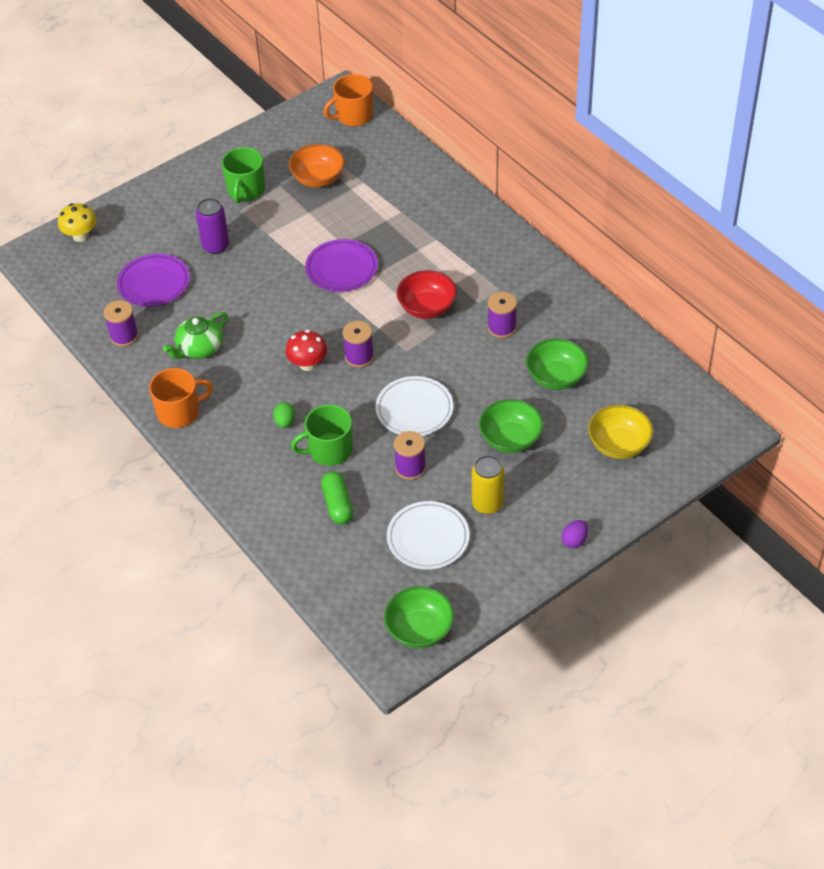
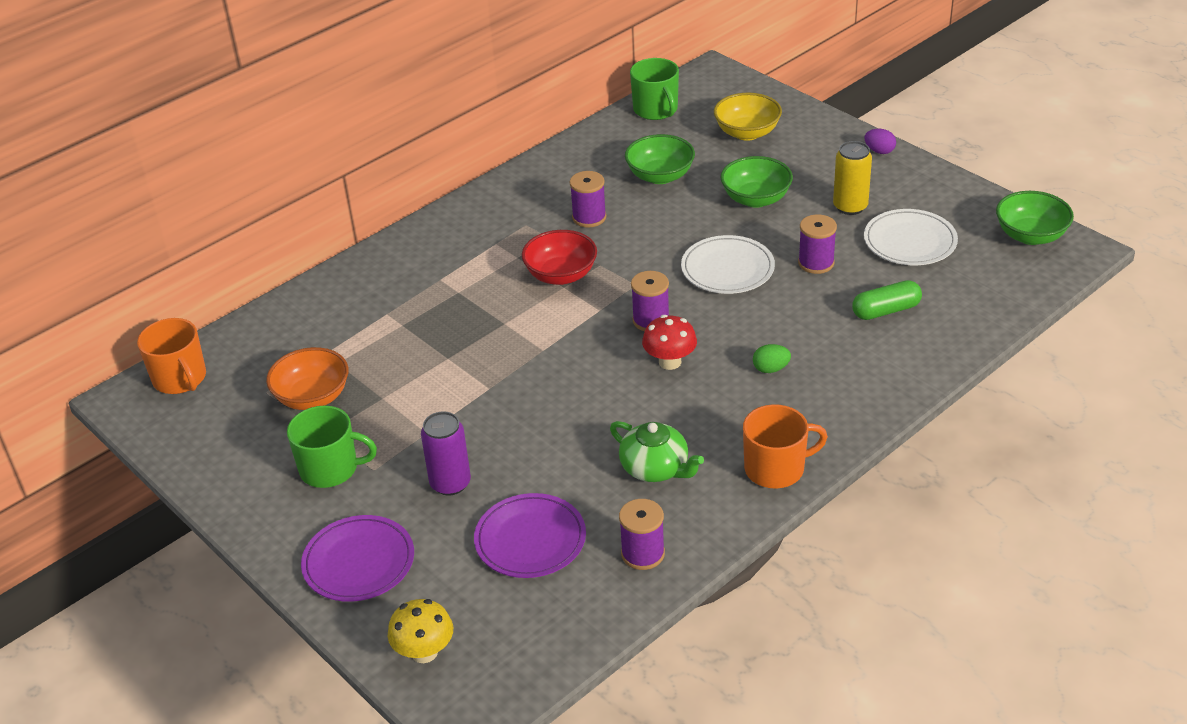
camera: 95 degrees left, 10 degrees down
orange mug [149,368,213,428] -> orange mug turned 105 degrees clockwise [743,404,828,488]
green mug [291,405,353,466] -> green mug moved to [630,58,679,120]
purple plate [305,239,378,292] -> purple plate moved to [301,515,414,602]

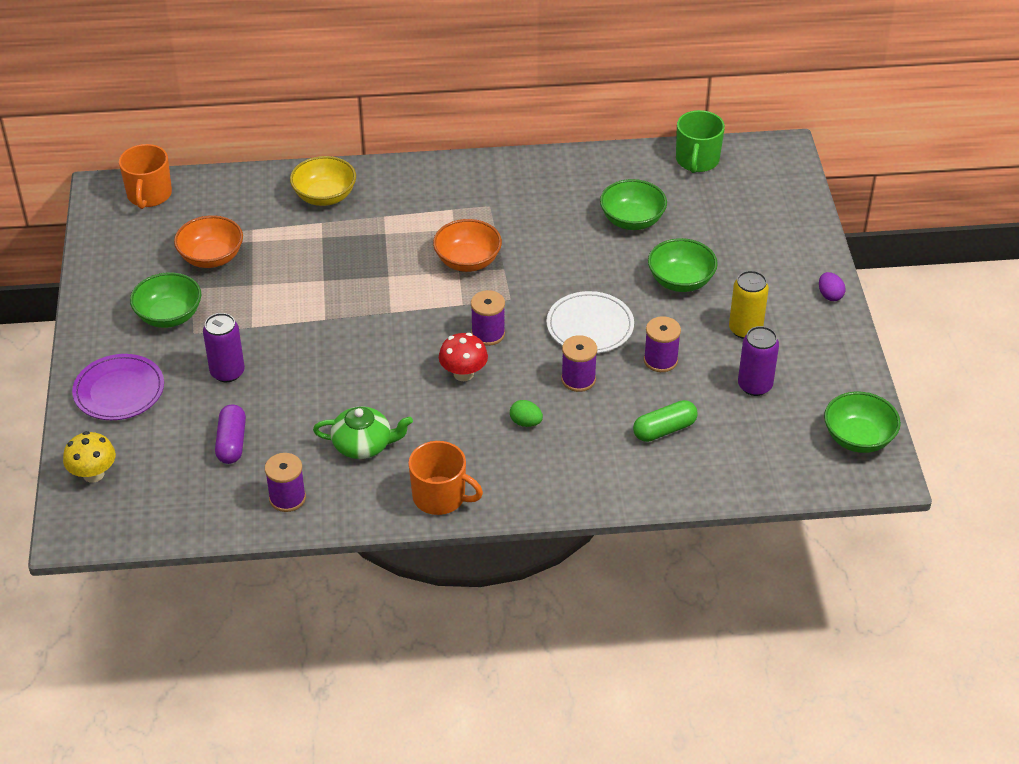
camera: 35 degrees right, 5 degrees up
green mug [287,405,377,488] -> green bowl [130,272,201,328]
purple plate [474,493,586,578] -> purple capsule [215,404,246,464]
red bowl [522,230,597,285] -> orange bowl [433,219,502,272]
purple spool [570,171,606,228] -> purple spool moved to [561,335,597,392]
green teapot [610,421,704,482] -> green teapot turned 75 degrees counterclockwise [313,406,413,459]
yellow bowl [714,93,782,141] -> yellow bowl moved to [290,156,356,206]
green capsule [852,280,922,320] -> green capsule turned 45 degrees counterclockwise [633,400,698,442]
white plate [864,209,958,265] -> purple can [738,326,779,396]

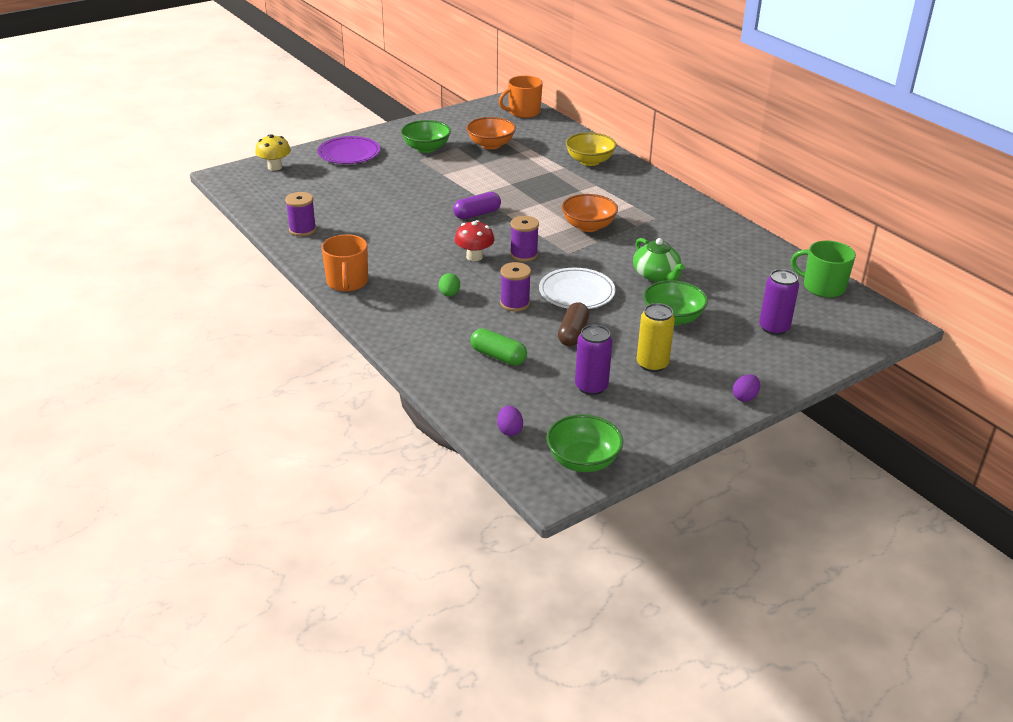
camera: 60 degrees right, 10 degrees down
purple can [203,313,245,382] -> purple can moved to [759,269,799,335]
purple capsule [215,404,246,464] -> purple capsule moved to [453,192,501,219]
green teapot [313,406,413,459] -> green teapot moved to [633,238,685,282]
green bowl [600,179,667,230] -> none
purple spool [644,316,681,372] -> brown capsule [558,302,589,346]
green mug [676,110,725,173] -> green mug turned 45 degrees clockwise [791,241,856,298]
none -> purple egg [497,406,523,436]

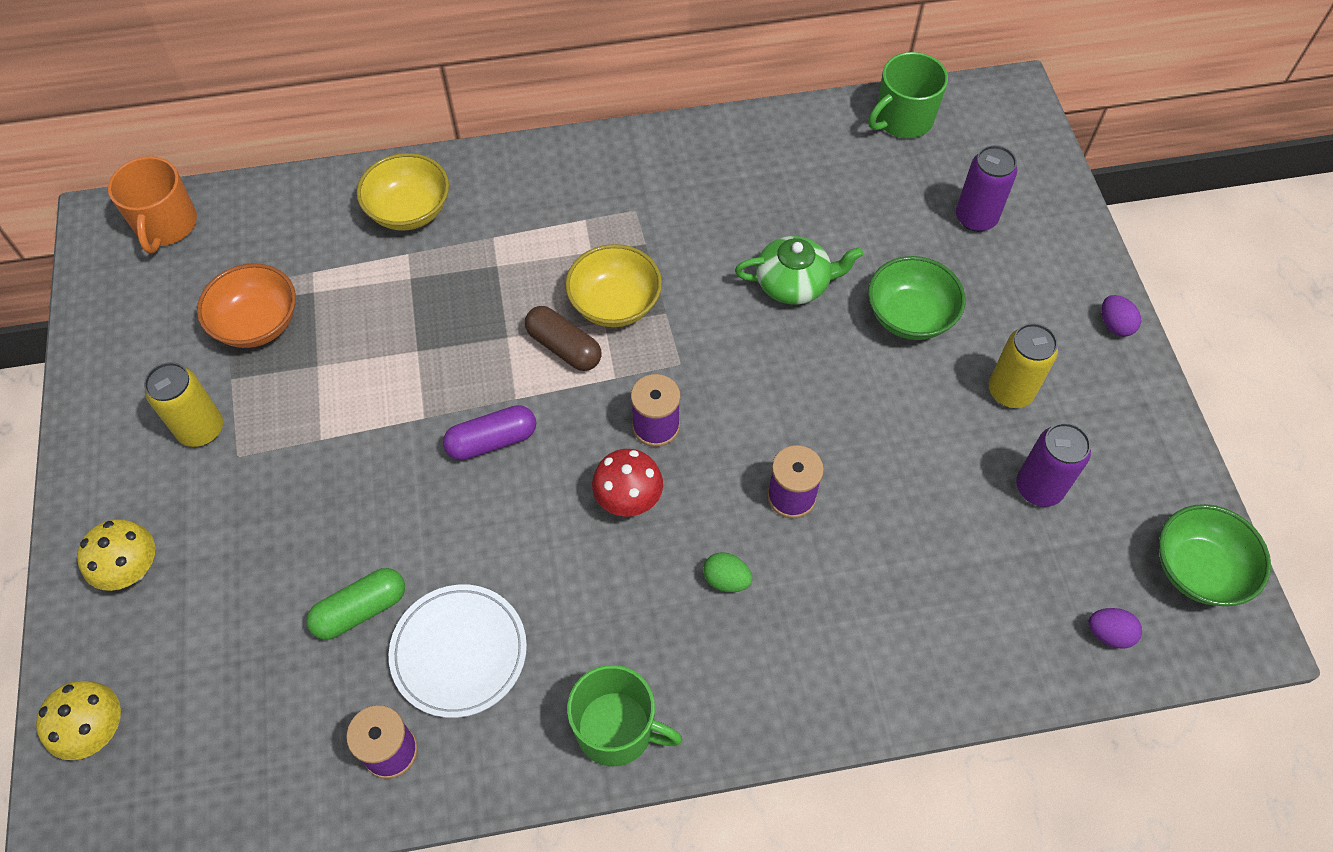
camera: 65 degrees left, 25 degrees up
purple plate [318,136,380,164] -> yellow mushroom [77,519,155,591]
orange mug [321,234,368,292] -> green mug [567,665,683,766]
green bowl [401,120,451,153] -> yellow can [144,362,223,447]
purple capsule [453,192,501,219] -> purple capsule turned 75 degrees clockwise [443,405,536,460]
green capsule [470,328,527,365] -> green capsule moved to [307,568,405,640]
white plate [539,268,616,309] -> white plate moved to [389,585,527,718]
brown capsule [558,302,589,346] -> brown capsule moved to [525,306,602,371]
orange bowl [562,194,618,232] -> yellow bowl [565,244,662,327]

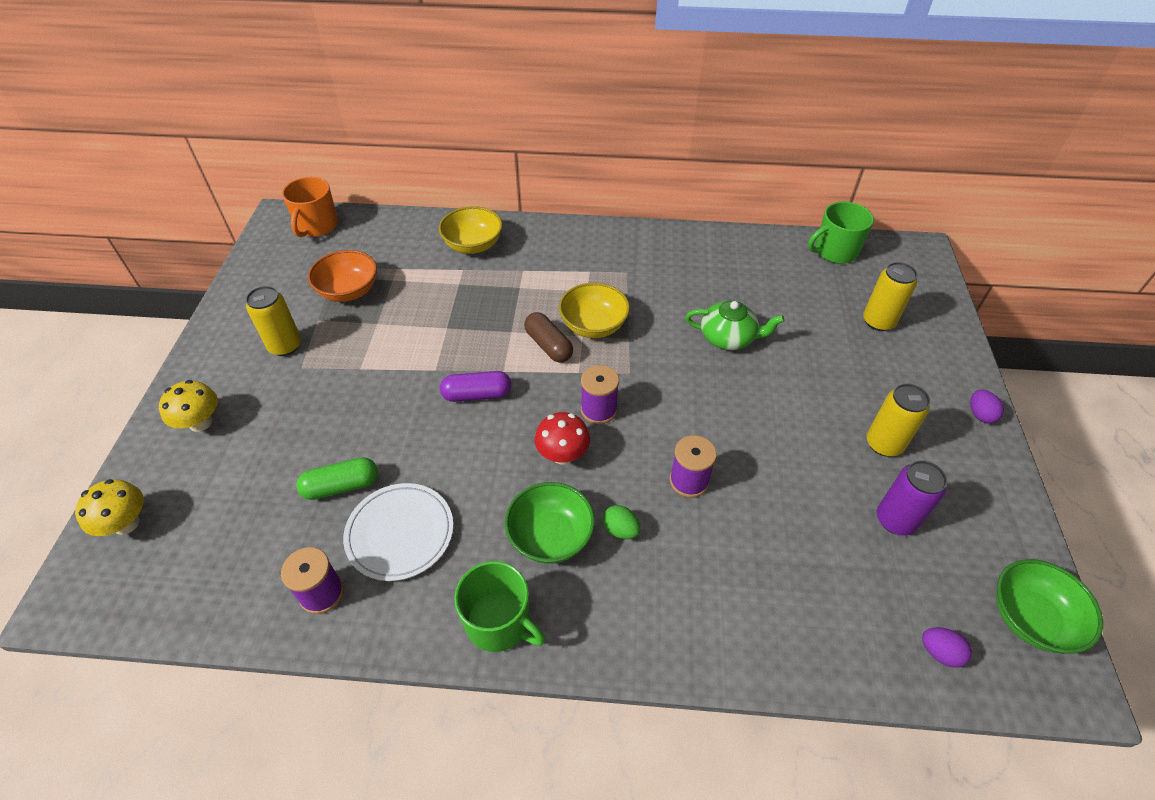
camera: 15 degrees right, 10 degrees down
green bowl [868,256,966,340] -> green bowl moved to [505,482,595,564]
purple can [956,145,1017,232] -> yellow can [863,262,918,331]

